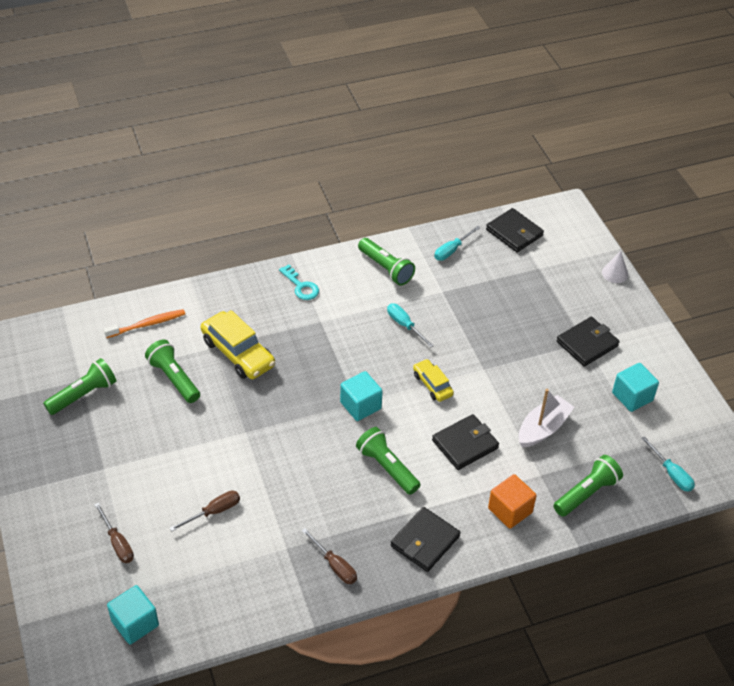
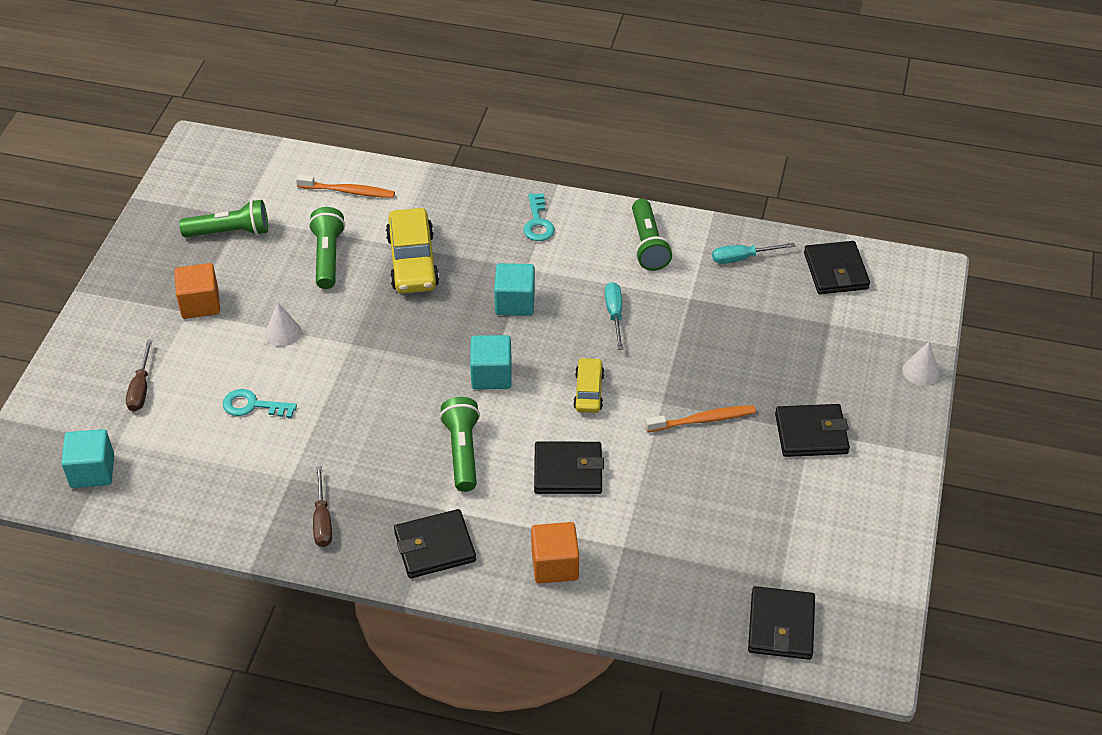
camera: 35 degrees right, 0 degrees up
brown screwdriver [170,491,240,531] -> turquoise key [223,389,297,418]
white boat [519,389,574,448] -> none
green flashlight [553,455,623,517] -> none
turquoise cube [612,363,659,412] -> turquoise cube moved to [494,263,535,316]
turquoise screwdriver [641,436,695,492] -> black wallet [748,586,815,660]
none -> orange cube [174,263,220,319]
none -> white cone [265,302,302,346]
none -> orange toothbrush [645,405,756,432]

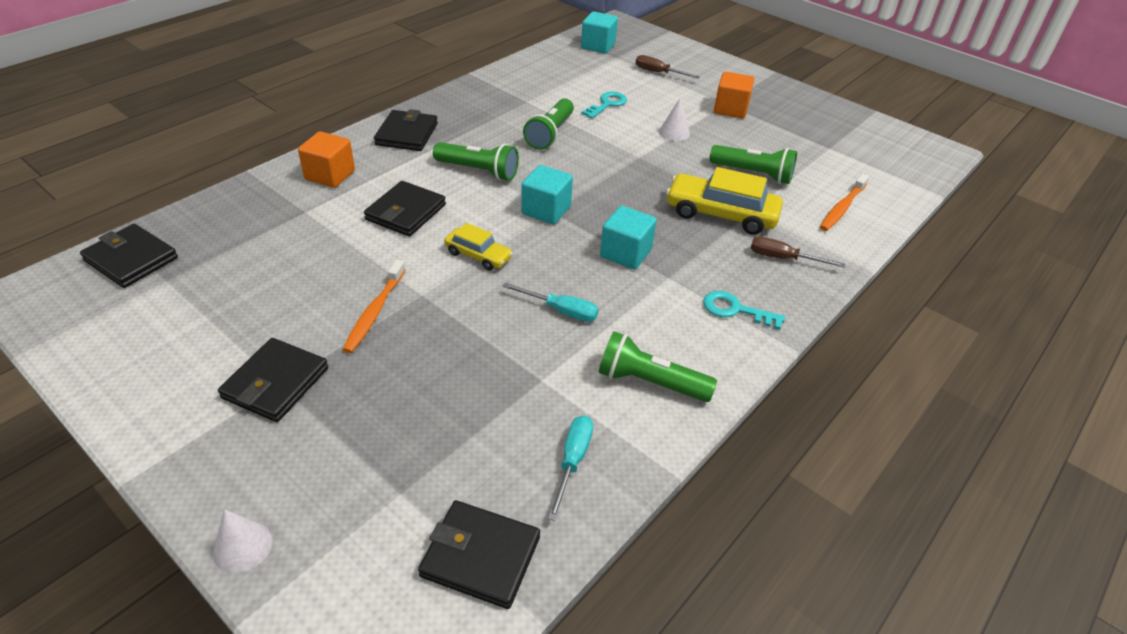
camera: 115 degrees right, 5 degrees down
green flashlight [179,200,268,237] -> green flashlight moved to [523,98,574,150]
brown screwdriver [313,466,332,547] -> brown screwdriver moved to [751,236,846,268]

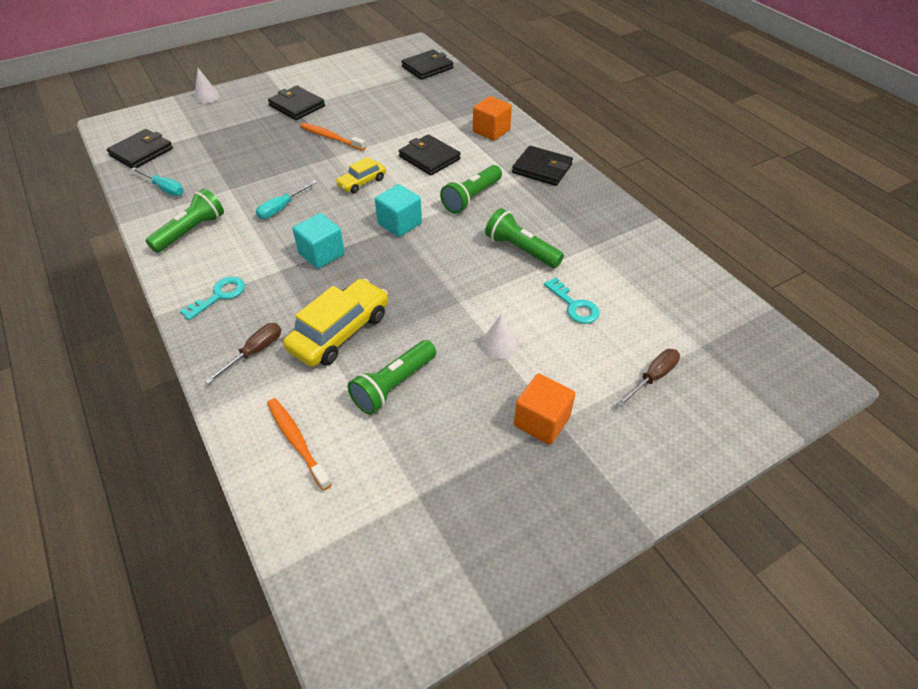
camera: 110 degrees right, 5 degrees up
turquoise cube [581,11,618,54] -> none

